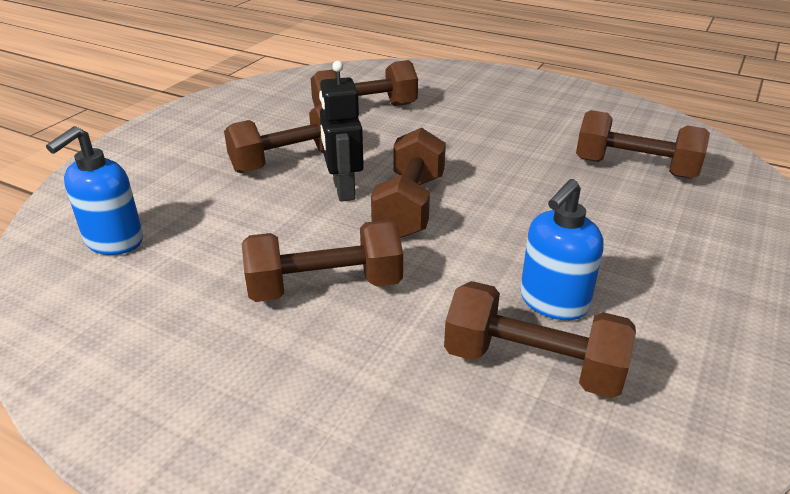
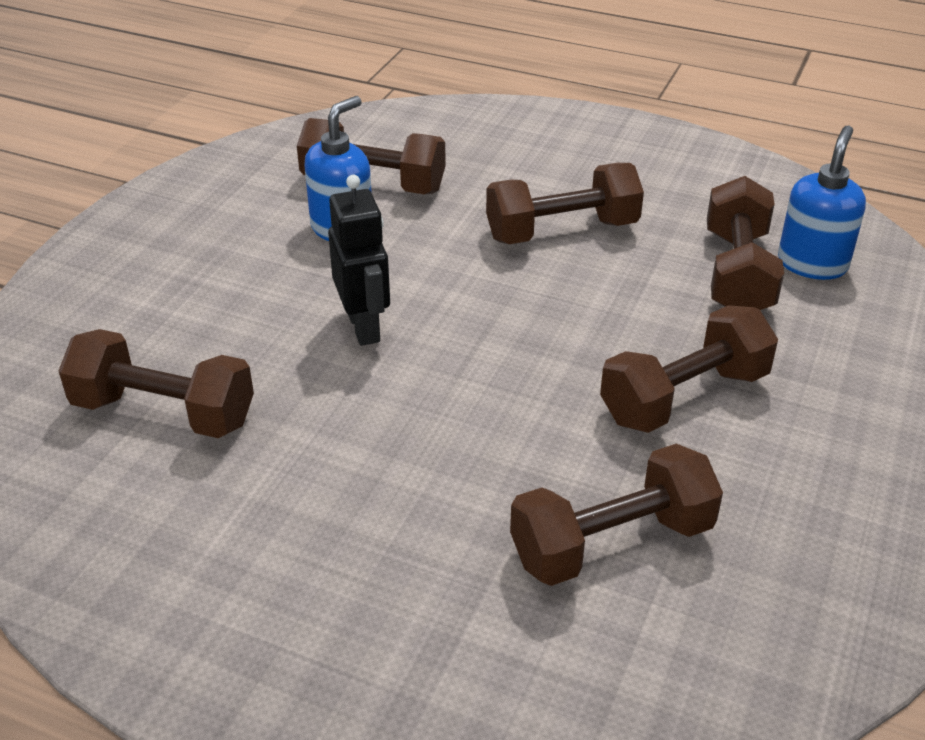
camera: 175 degrees right, 5 degrees up
black robot [319,61,364,202] -> black robot moved to [328,175,390,346]
brown dumbbell [371,128,446,238] -> brown dumbbell moved to [707,176,784,310]

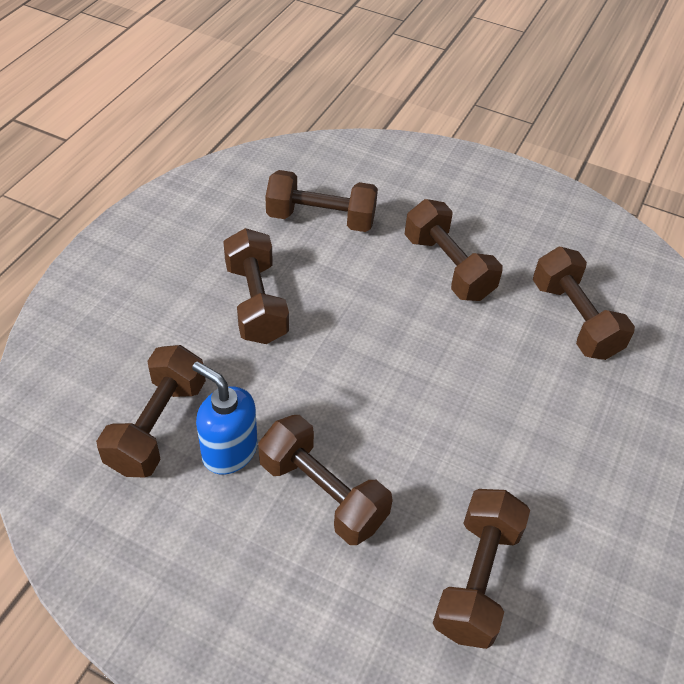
camera: 90 degrees left, 10 degrees up
black robot [328,175,390,346] -> none
blue soap dispenser [778,126,866,280] -> none
none -> brown dumbbell [258,415,393,545]

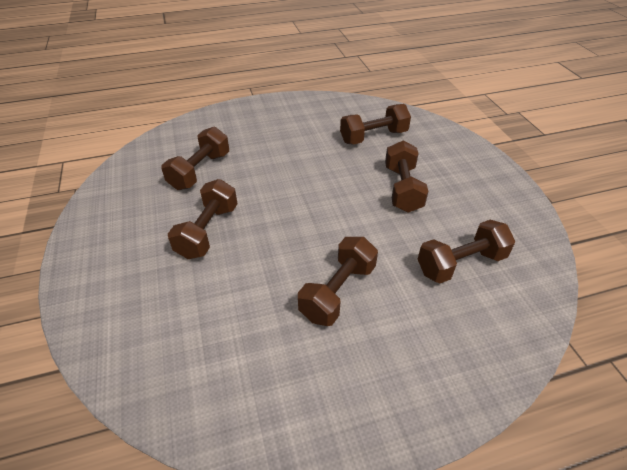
camera: 130 degrees left, 5 degrees down
blue soap dispenser [192,361,258,474] -> none
brown dumbbell [265,170,378,232] -> none

